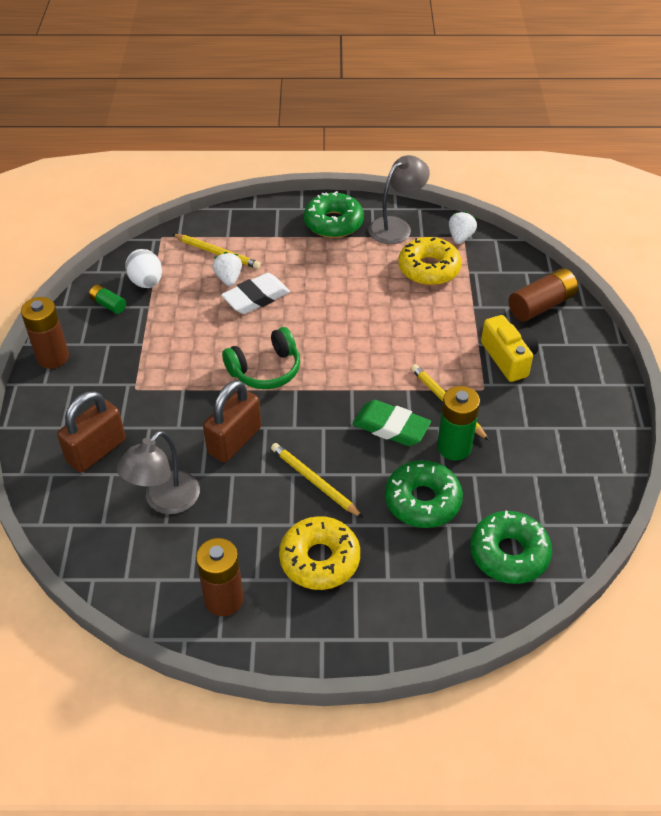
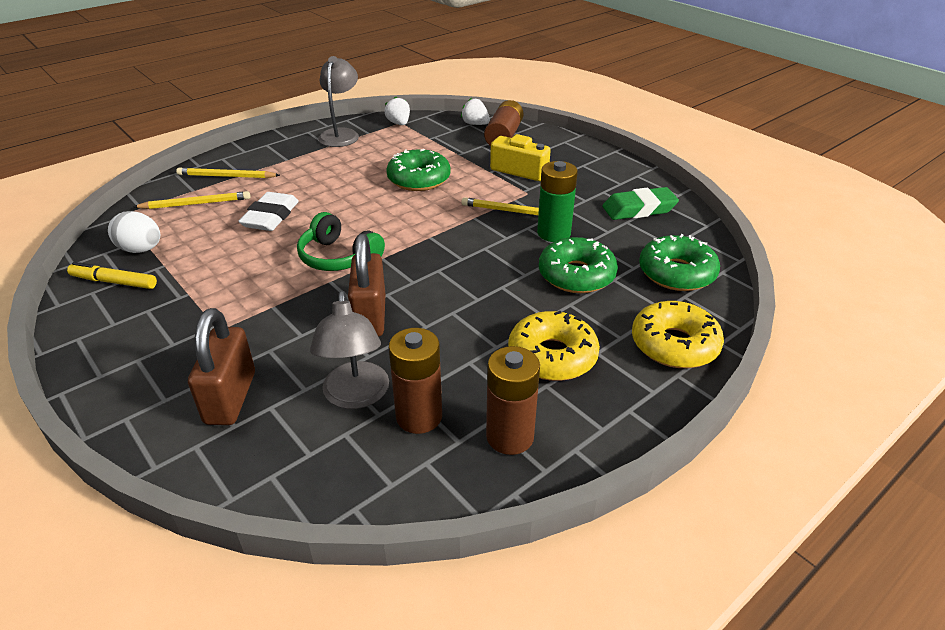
camera: 40 degrees left, 10 degrees down
brown battery [21,297,69,369] -> brown battery moved to [389,328,442,434]
green battery [89,285,126,314] -> yellow marker [67,262,157,289]
white strawberry [212,252,242,286] -> white strawberry moved to [461,98,490,125]
green headphones [222,327,300,389] -> green headphones turned 105 degrees clockwise [297,212,385,271]
yellow pencil [271,443,363,518] -> yellow pencil moved to [176,167,280,178]
green donut [304,191,364,238] -> green donut moved to [386,149,451,191]
green eraser [353,400,431,446] -> green eraser moved to [603,187,679,220]
yellow donut [399,237,462,285] -> yellow donut moved to [632,301,724,368]

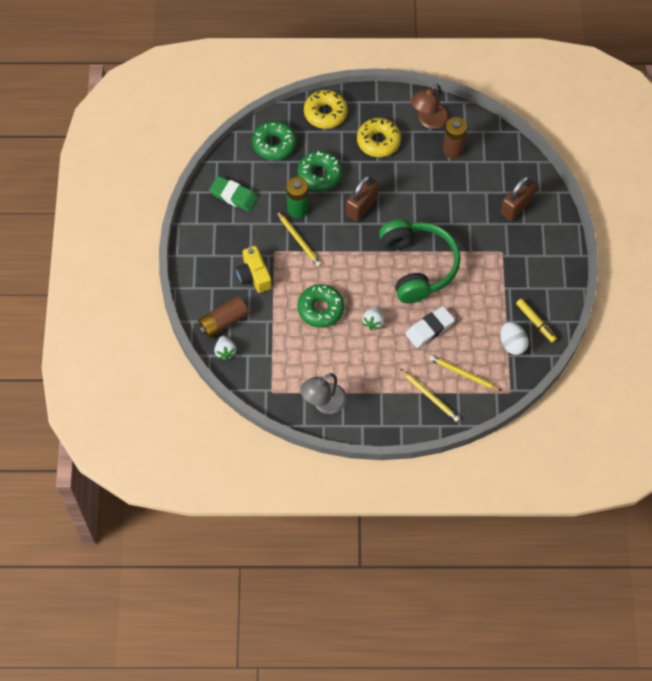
camera: 140 degrees left, 25 degrees up
green headphones [297,212,385,271] -> green headphones [379,219,461,303], size x1.71
grey lamp [310,291,389,409] -> none
brown padlock [348,234,385,337] -> brown padlock moved to [346,175,379,222]
white strawberry [384,96,410,125] -> white strawberry moved to [362,306,384,330]
brown battery [486,346,540,455] -> brown lamp [411,84,449,129]

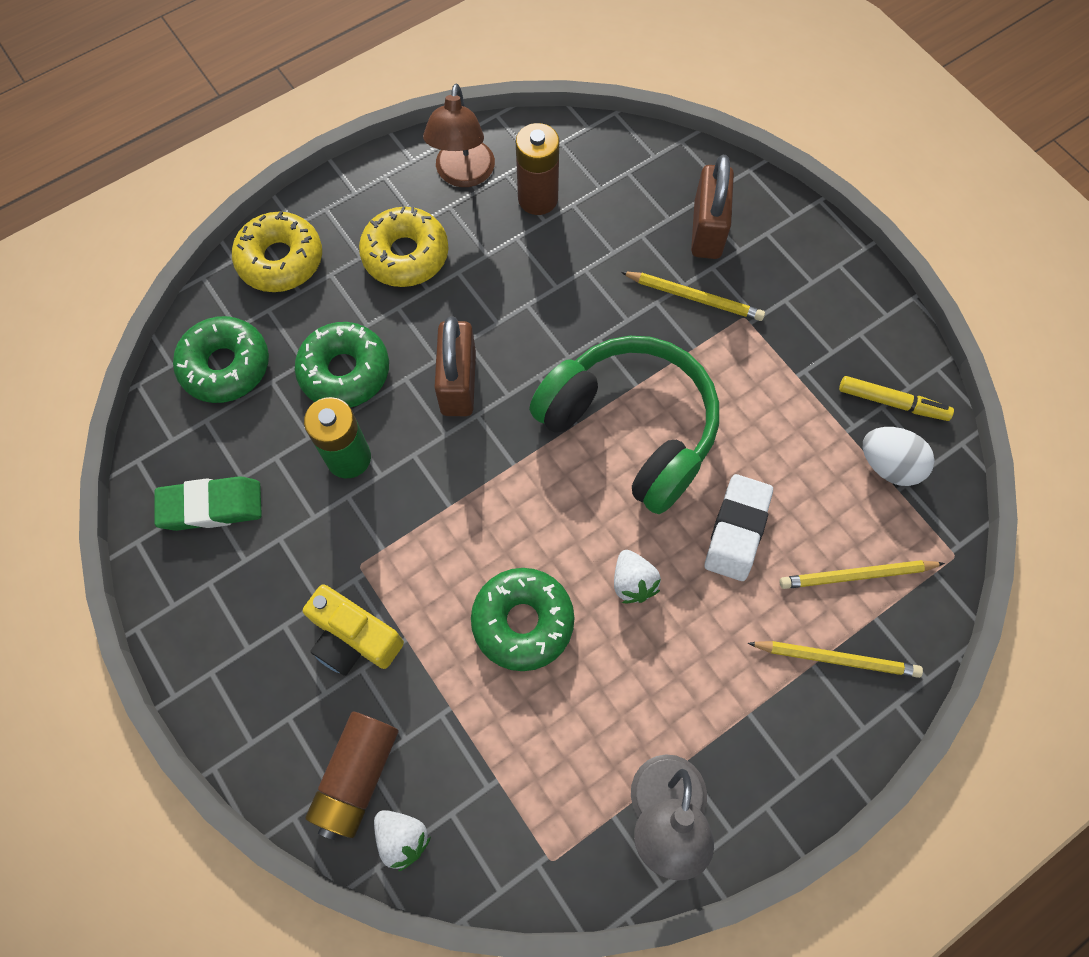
camera: 35 degrees left, 5 degrees up
yellow pencil [277,211,321,267] -> yellow pencil moved to [621,271,765,321]

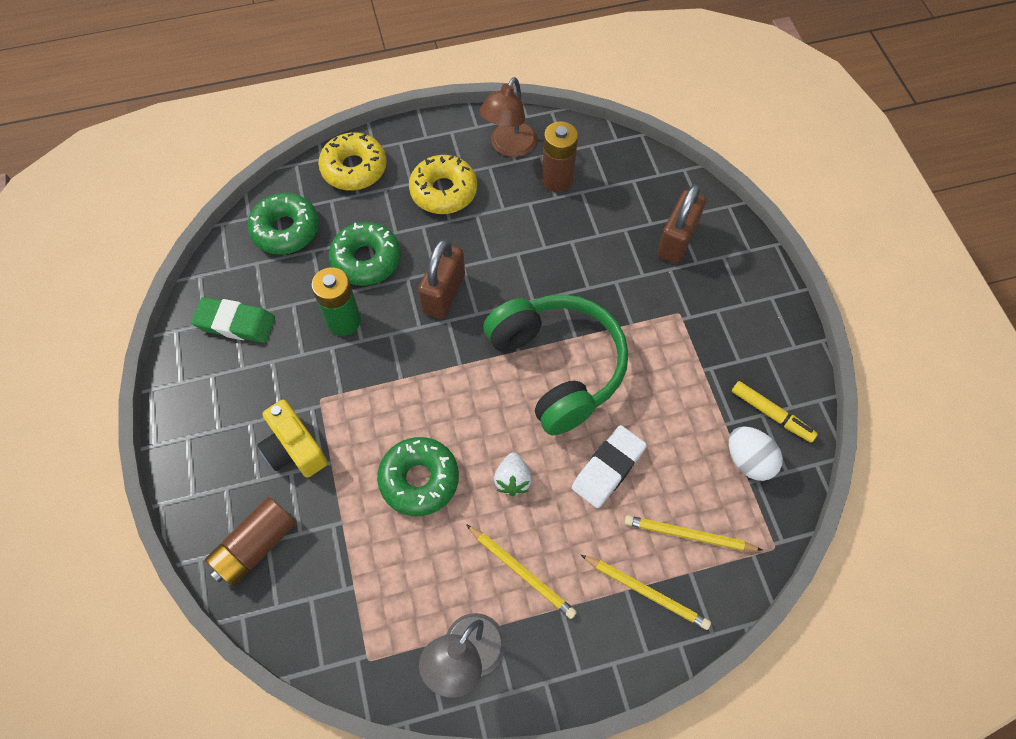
camera: 20 degrees right, 5 degrees down
white strawberry [374,810,431,871] -> none
yellow pencil [621,271,765,321] -> yellow pencil moved to [466,524,577,619]

